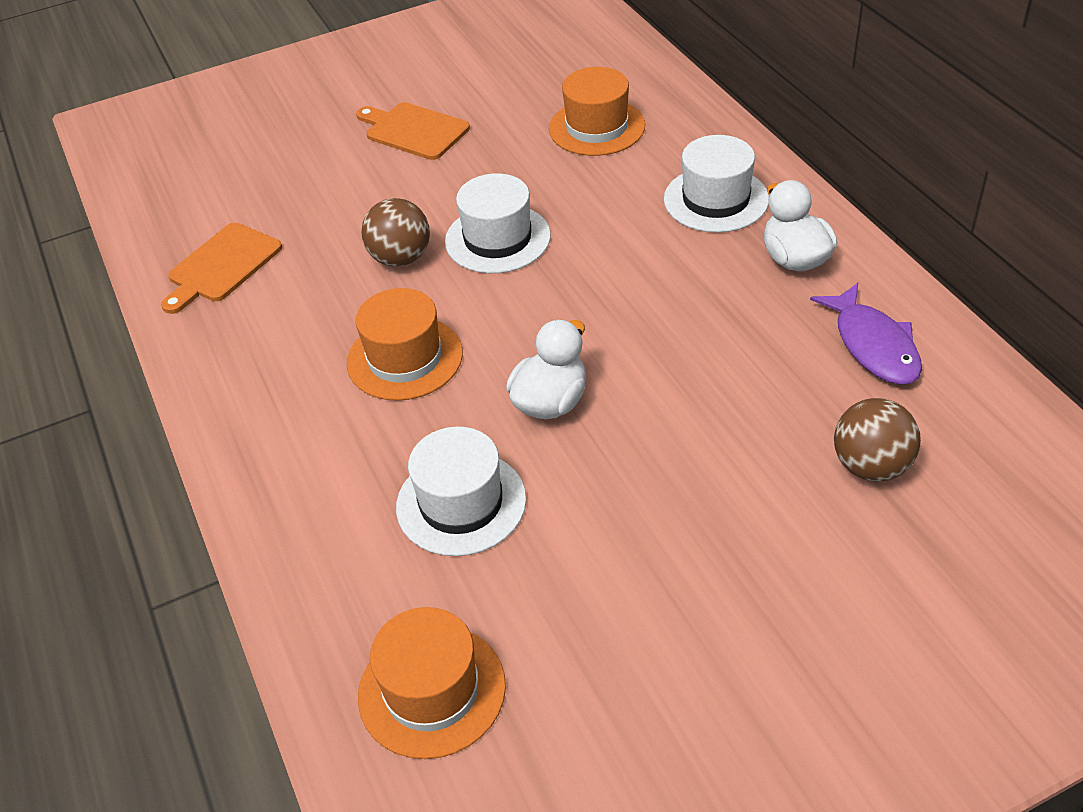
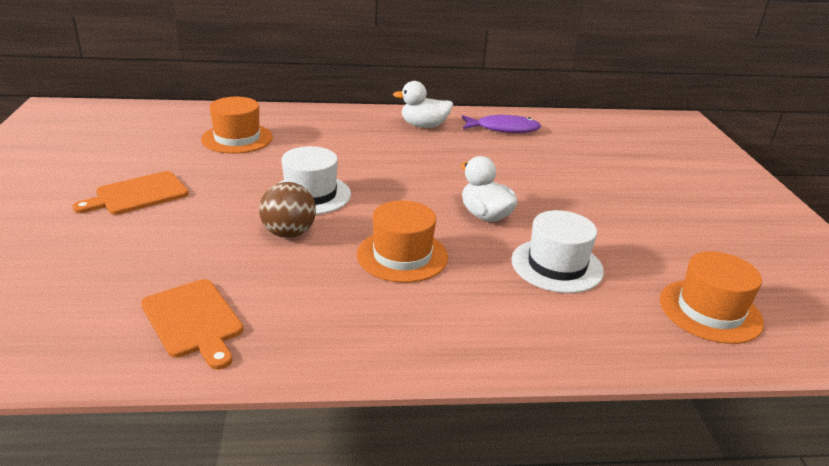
camera: 75 degrees left, 15 degrees down
white hat [664,135,769,233] -> none
brown ball [834,398,921,482] -> none

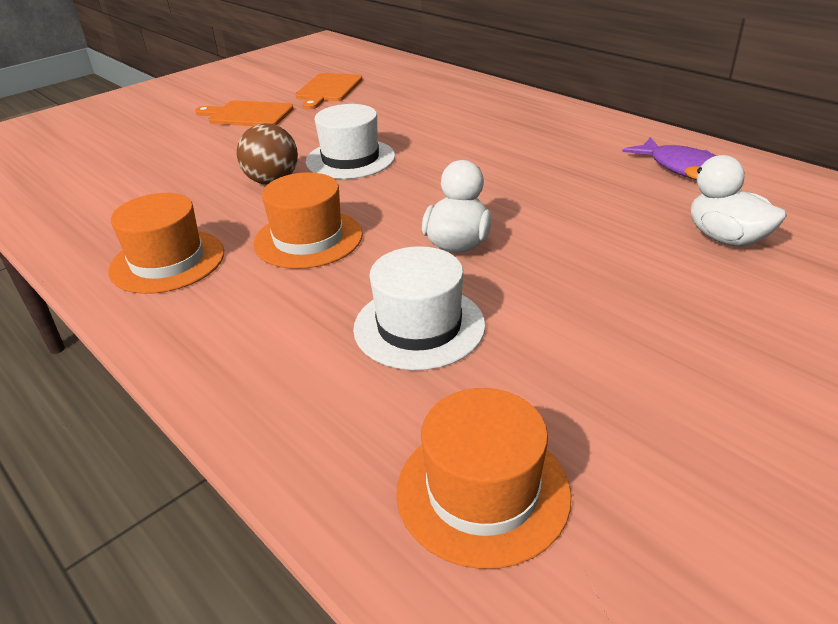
camera: 55 degrees right, 5 degrees up
orange cutting board [141,279,243,369] -> orange cutting board moved to [295,73,362,109]
orange hat [201,97,273,153] -> orange hat moved to [108,193,224,294]
white duck [393,81,453,128] -> white duck moved to [685,155,787,247]

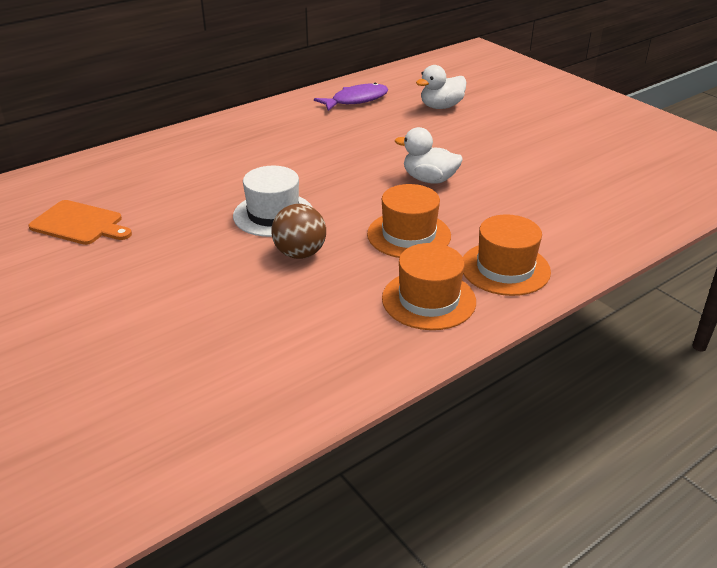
camera: 85 degrees left, 0 degrees up
orange cutting board [195,101,294,126] -> none
white hat [353,246,486,370] -> none
orange hat [396,388,571,569] -> orange hat moved to [463,214,551,296]

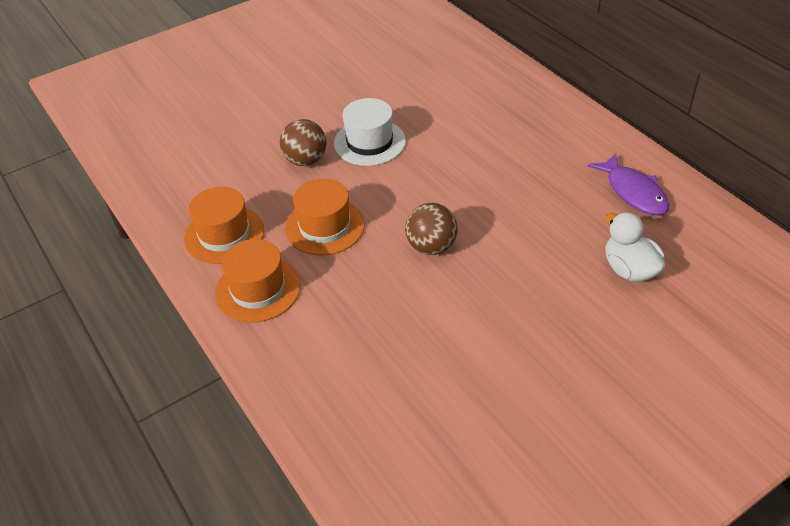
camera: 95 degrees right, 10 degrees up
orange cutting board [28,200,132,245] -> none
white duck [395,127,463,184] -> brown ball [405,203,458,255]

